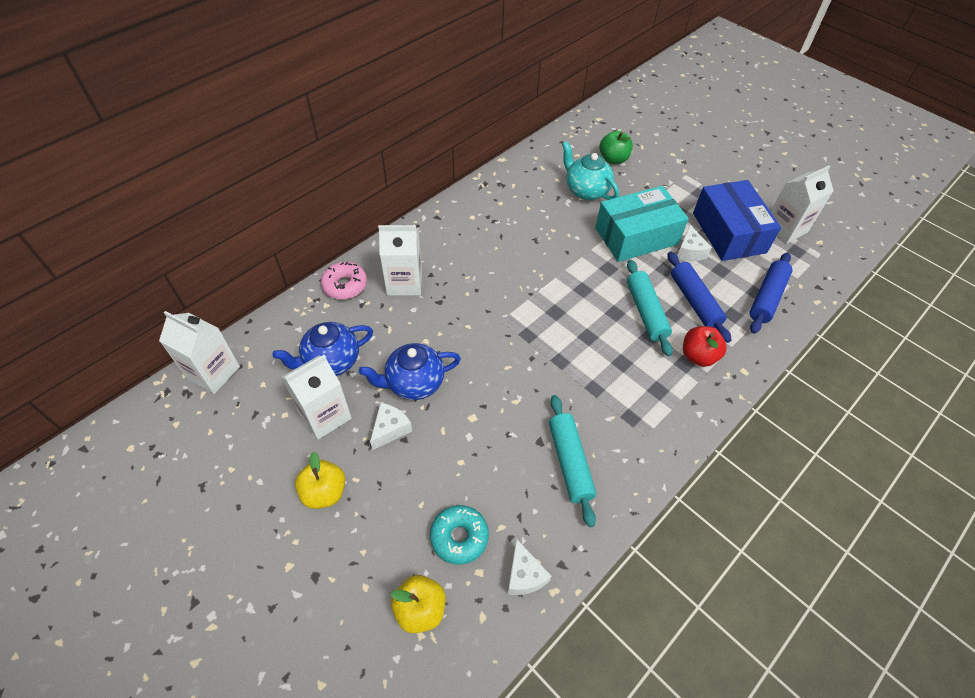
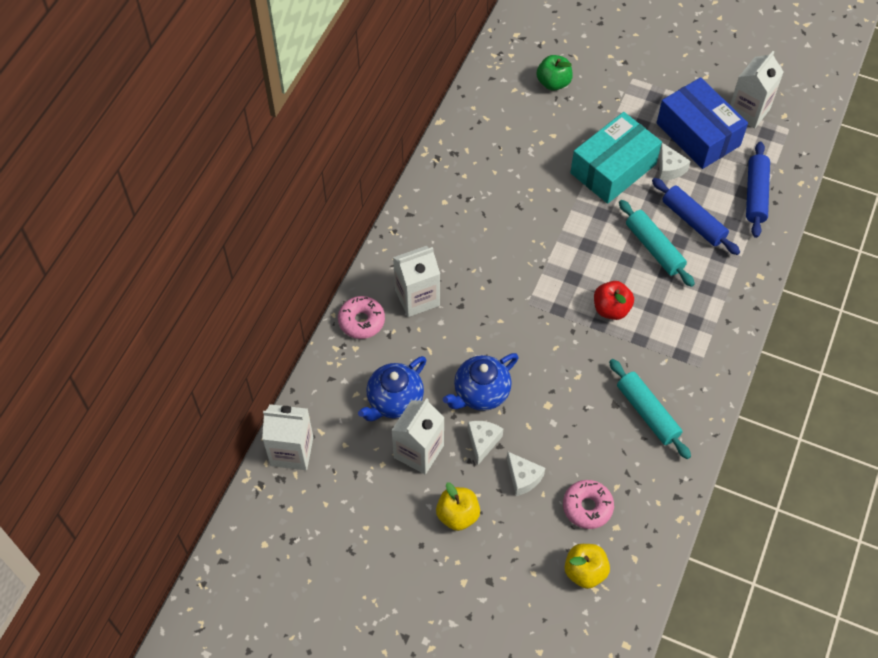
camera: 20 degrees left, 5 degrees up
turquoise donut [430,505,489,565] -> pink donut [563,480,614,529]
white cheese [508,539,551,595] -> white cheese moved to [507,452,545,496]
turquoise teapot [562,141,619,200] -> none
red apple [683,326,727,367] -> red apple moved to [594,281,634,320]

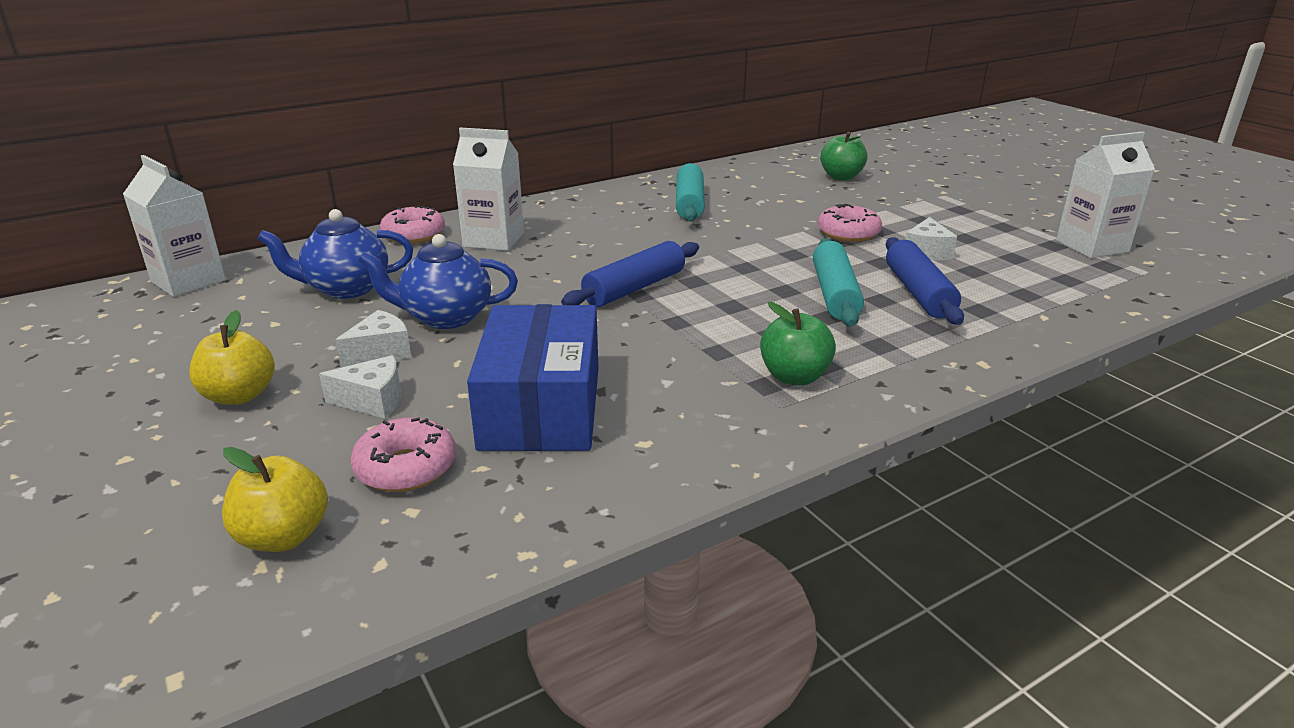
camera: 35 degrees right, 30 degrees down
white carton [391,398,445,475] -> none
white cheese [507,452,545,496] -> white cheese turned 90 degrees counterclockwise [319,355,401,419]
turquoise box [570,112,662,204] -> pink donut [818,204,882,242]
red apple [594,281,634,320] -> none
turquoise rolling pin [609,359,691,459] -> turquoise rolling pin moved to [676,163,705,221]
blue box [657,77,748,169] -> blue box moved to [467,304,598,451]
blue rolling pin [746,142,770,238] -> blue rolling pin moved to [561,241,699,307]
none -> green apple [760,302,836,385]

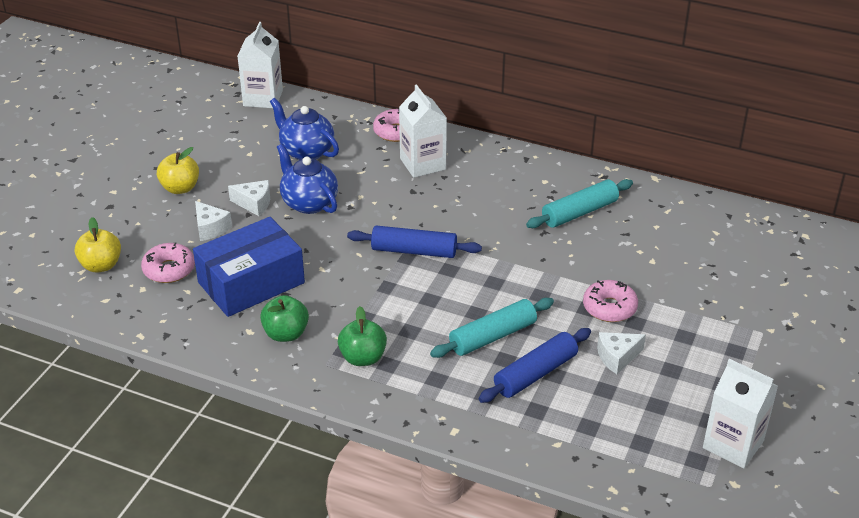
camera: 55 degrees right, 10 degrees up
green apple [820,132,868,181] -> green apple moved to [260,295,309,342]

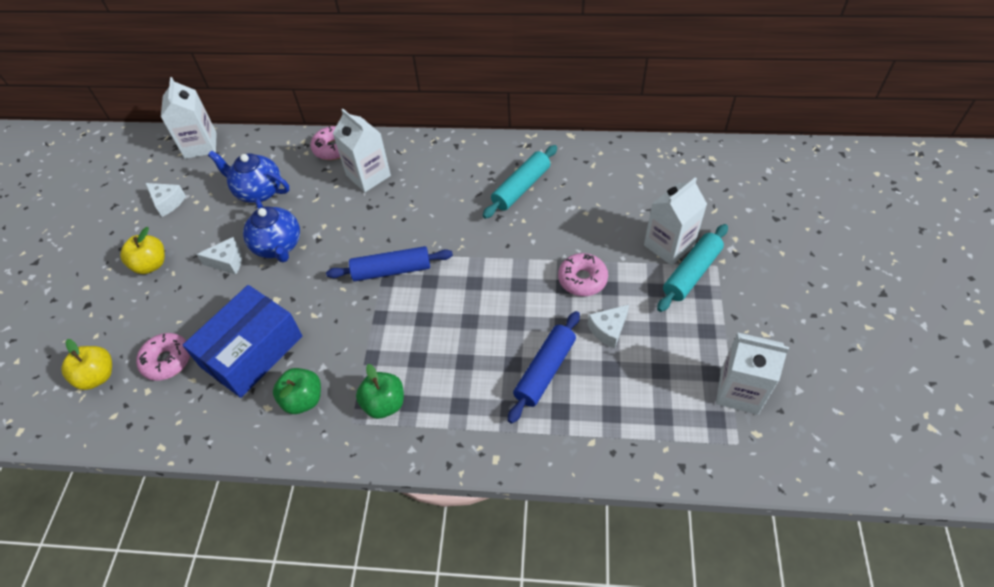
camera: 15 degrees left, 15 degrees up
white cheese [195,201,232,241] -> white cheese moved to [145,183,186,217]
blue teapot [277,144,338,214] -> blue teapot turned 150 degrees counterclockwise [243,198,300,262]
turquoise rolling pin [430,298,554,358] -> turquoise rolling pin moved to [657,224,728,312]
none -> white carton [644,177,707,265]

